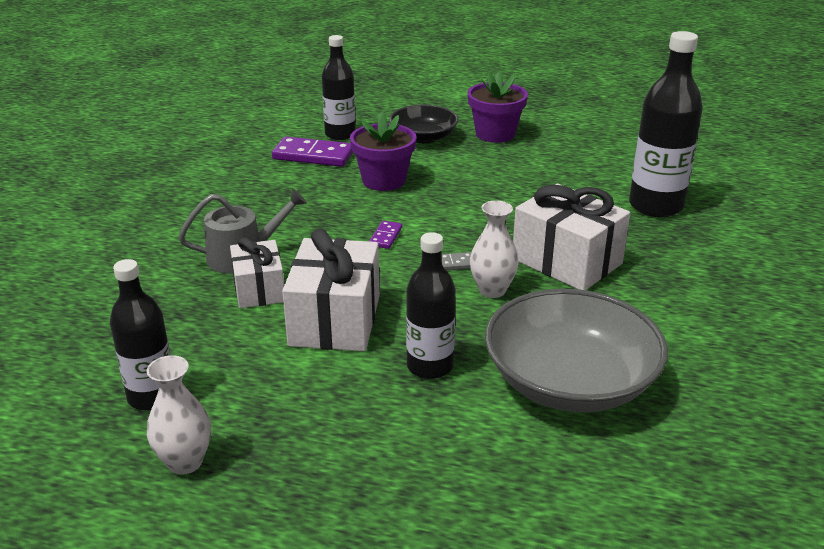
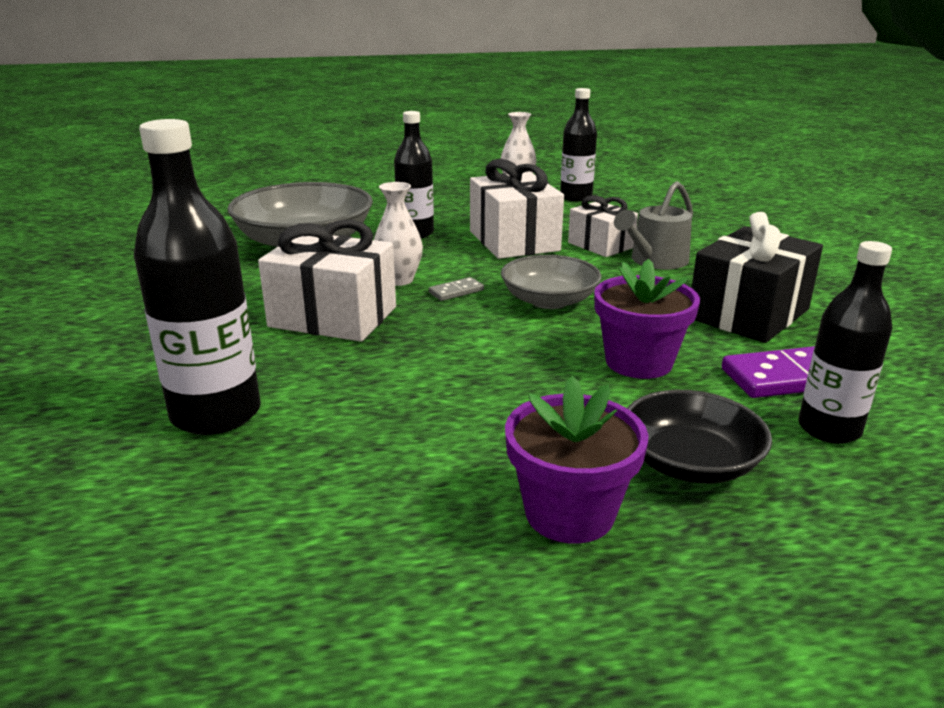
camera: 155 degrees right, 5 degrees down
purple domino [369,221,402,249] -> grey bowl [501,255,601,309]
none -> black gift [692,212,823,343]

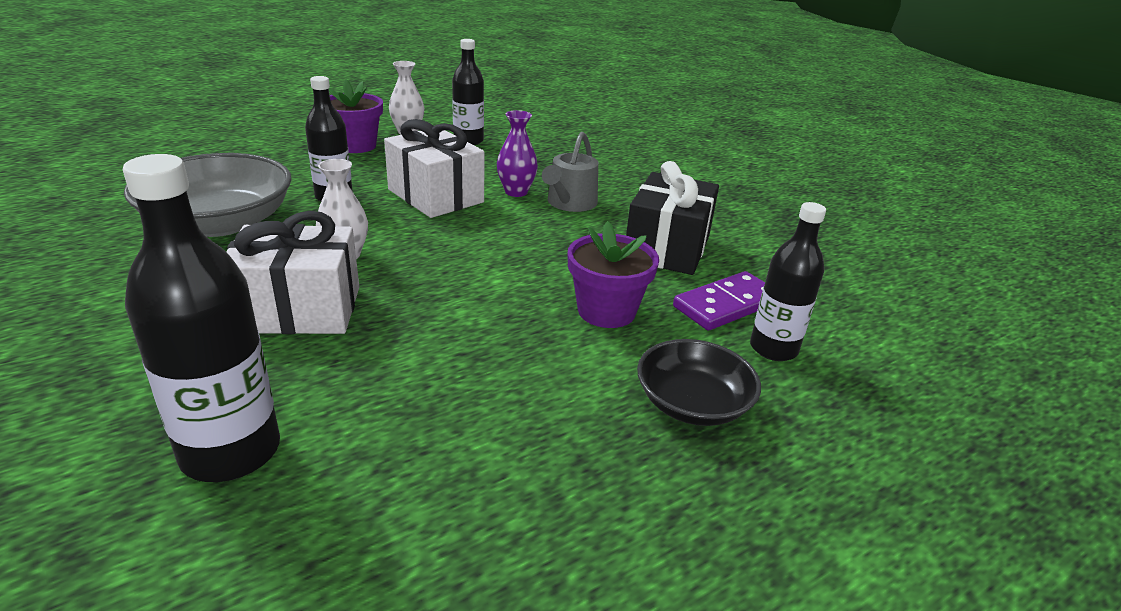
camera: 25 degrees left, 5 degrees up
grey domino [429,277,484,301] -> none
grey bowl [501,255,601,309] -> none
purple flower pot [505,376,648,544] -> purple flower pot moved to [329,79,383,153]
white gift [568,195,638,257] -> purple vase [497,110,538,197]

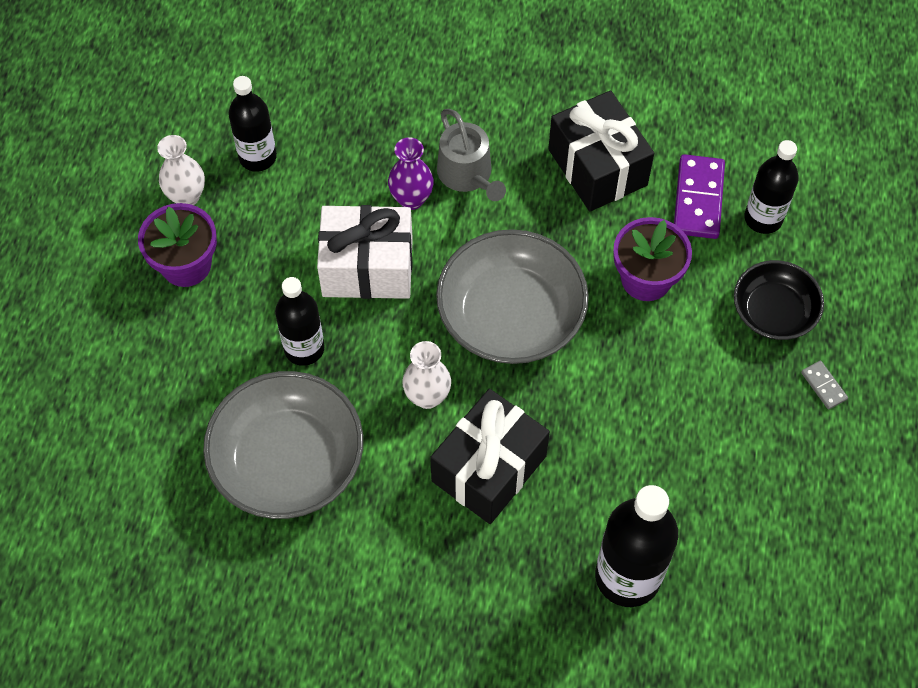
camera: 45 degrees left, 30 degrees up
white gift [226,211,359,334] -> black gift [430,389,550,524]
none -> grey bowl [436,229,589,364]
none -> grey domino [801,361,848,410]

